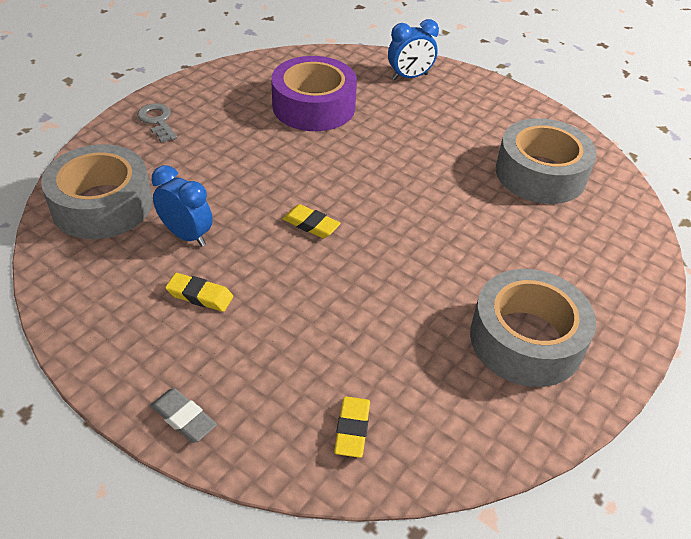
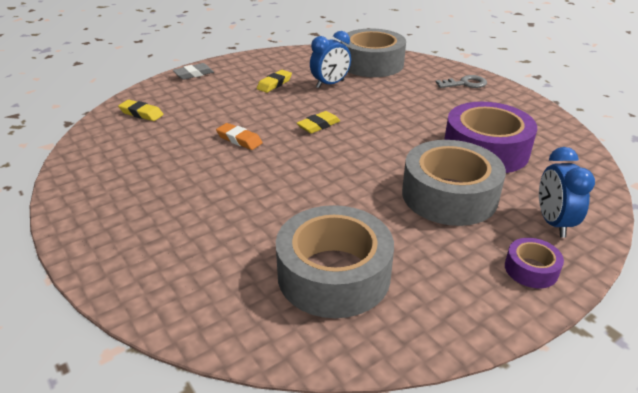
camera: 110 degrees right, 10 degrees down
grey tape [470,269,596,387] -> grey tape moved to [402,140,506,226]
none -> orange eraser [216,123,263,150]
none -> purple tape [505,238,564,288]

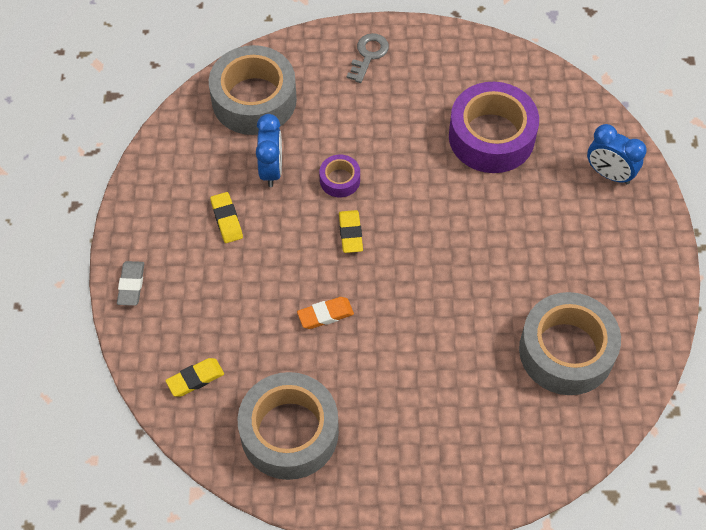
camera: 55 degrees left, 25 degrees up
grey tape [402,140,506,226] -> grey tape moved to [238,372,339,480]
purple tape [505,238,564,288] -> purple tape moved to [319,155,360,197]

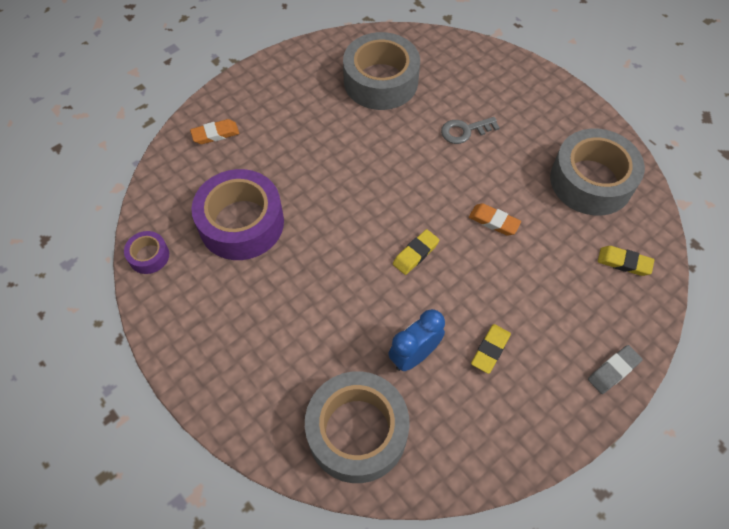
camera: 130 degrees left, 0 degrees up
purple tape [319,155,360,197] -> purple tape moved to [124,231,169,274]
grey key [347,33,389,83] -> grey key moved to [441,117,500,144]
blue clock [587,124,647,184] -> orange eraser [190,119,239,144]

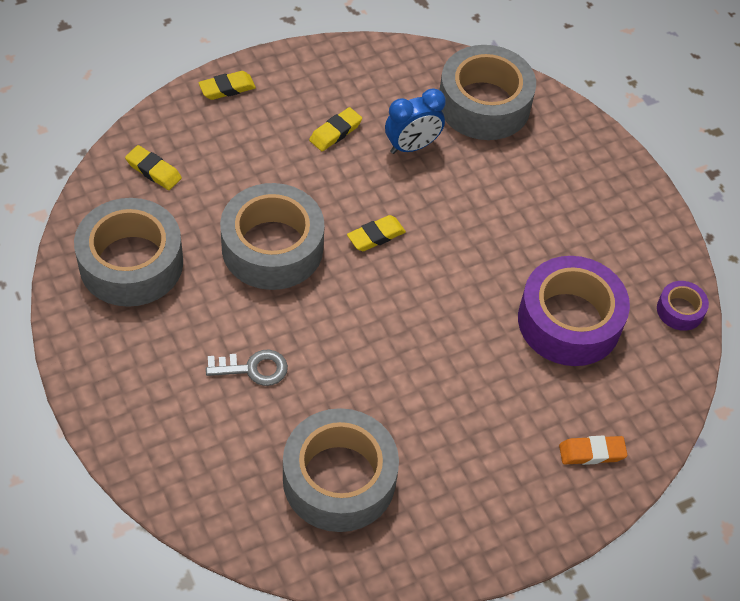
camera: 170 degrees left, 5 degrees down
orange eraser [469,203,521,236] -> grey tape [220,183,325,290]
grey eraser [588,345,643,394] -> yellow eraser [198,71,256,100]

